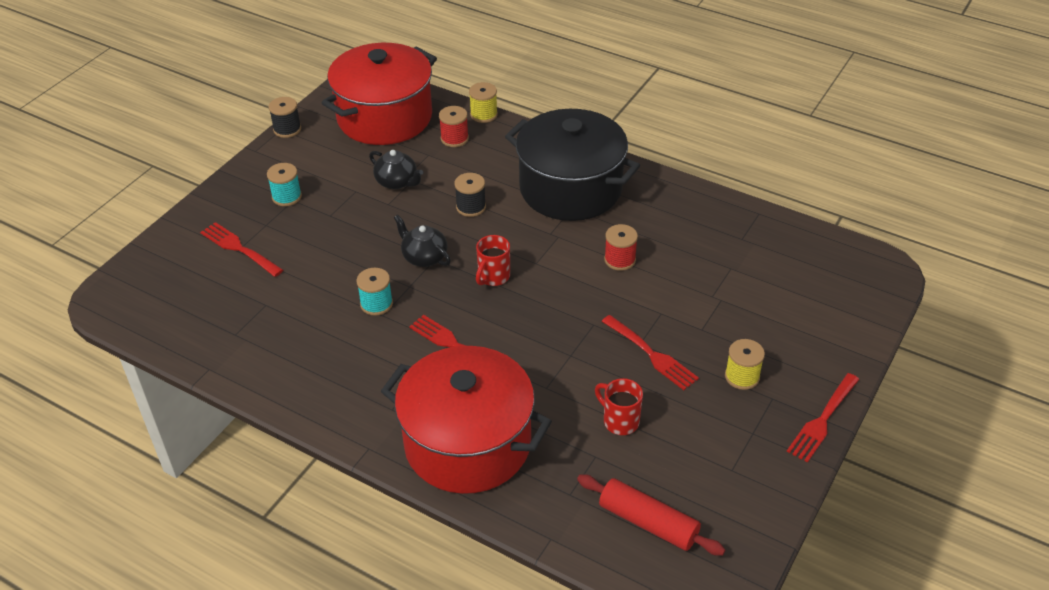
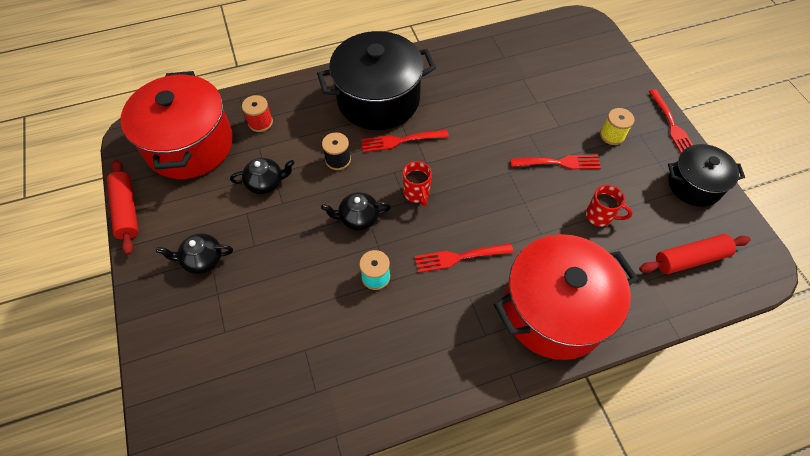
camera: 50 degrees left, 15 degrees up
red fork [200,222,283,277] -> red fork moved to [361,130,449,152]
turquoise spool [267,163,302,206] -> black teapot [156,233,233,274]
black spool [269,97,301,138] -> red rolling pin [107,159,138,255]
yellow spool [469,82,498,123] -> none
red mug [595,378,643,435] -> red mug turned 150 degrees counterclockwise [586,185,633,227]
red spool [604,224,638,271] -> none
none -> black pot [668,144,745,207]

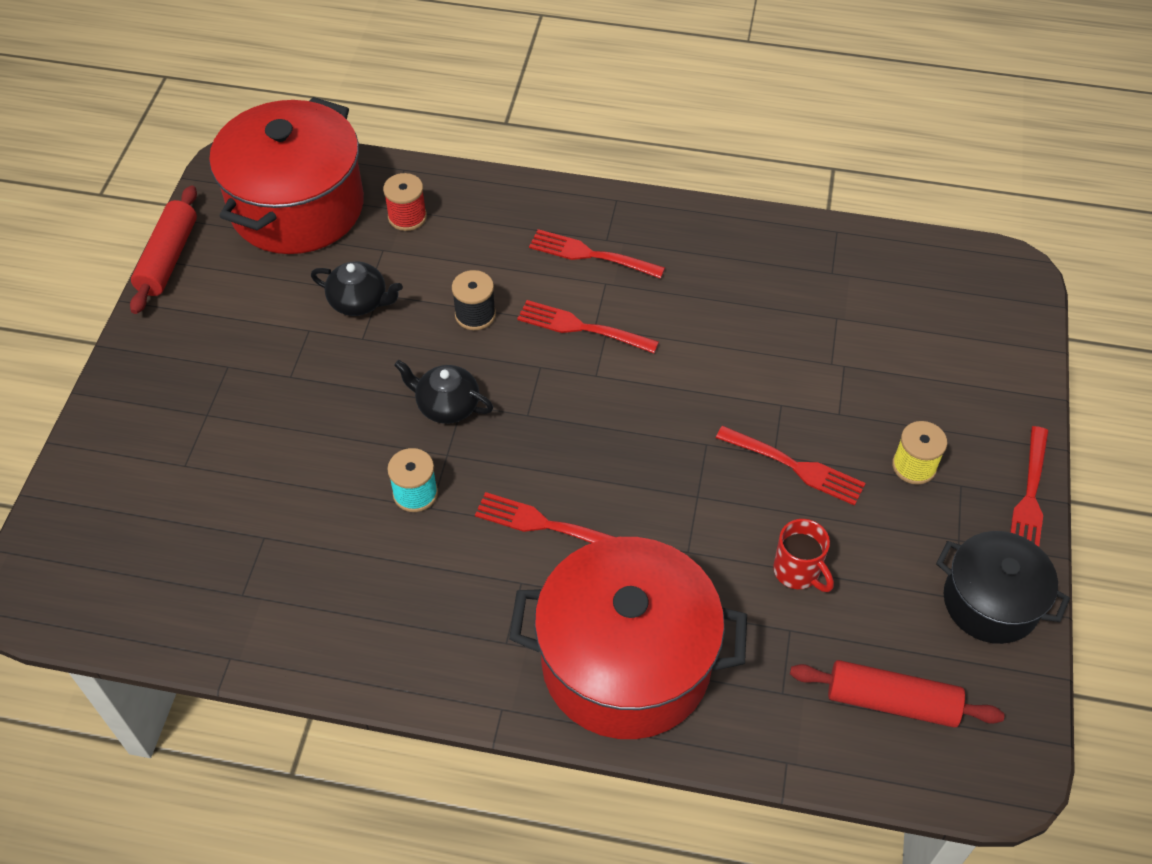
camera: 30 degrees right, 5 degrees down
black teapot [156,233,233,274] -> none
black pot [317,31,436,130] -> red fork [529,229,665,279]
red mug [403,161,432,206] -> none

